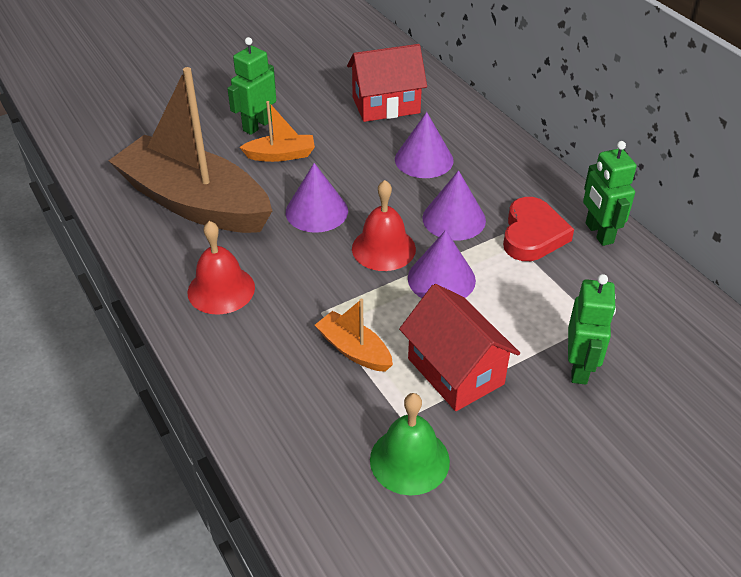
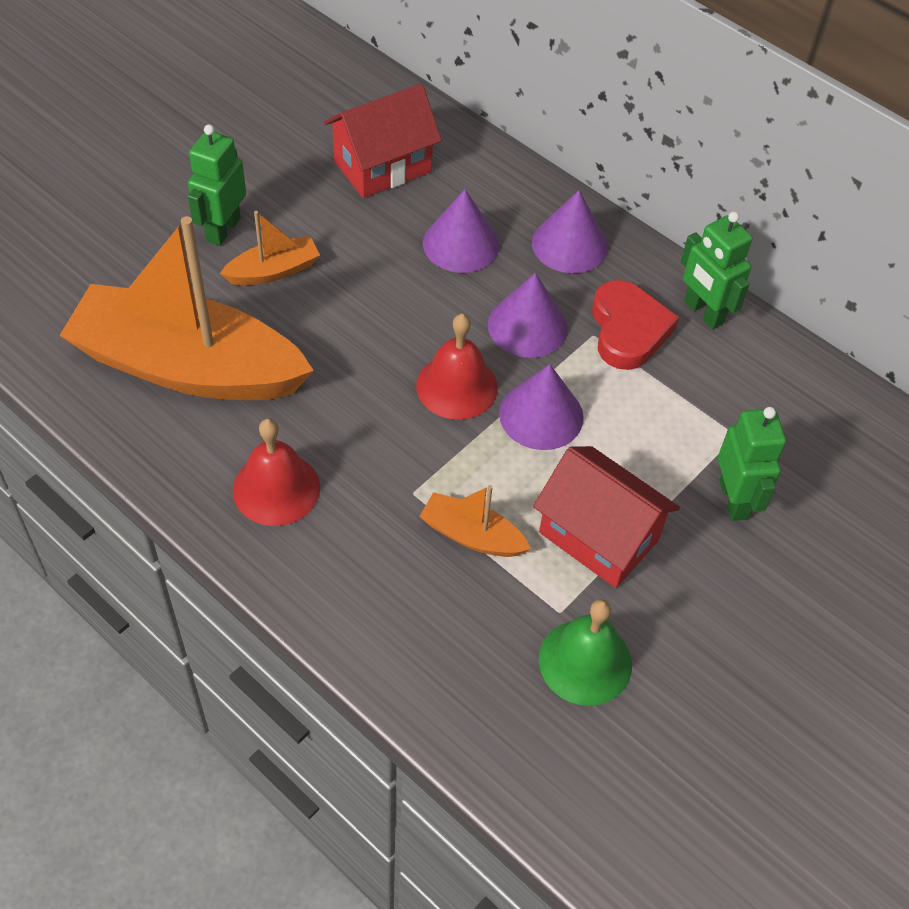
camera: 20 degrees left, 10 degrees up
brown boat [109,67,272,233] -> orange boat [59,216,314,400]
purple cone [286,163,348,233] -> purple cone moved to [532,190,608,273]

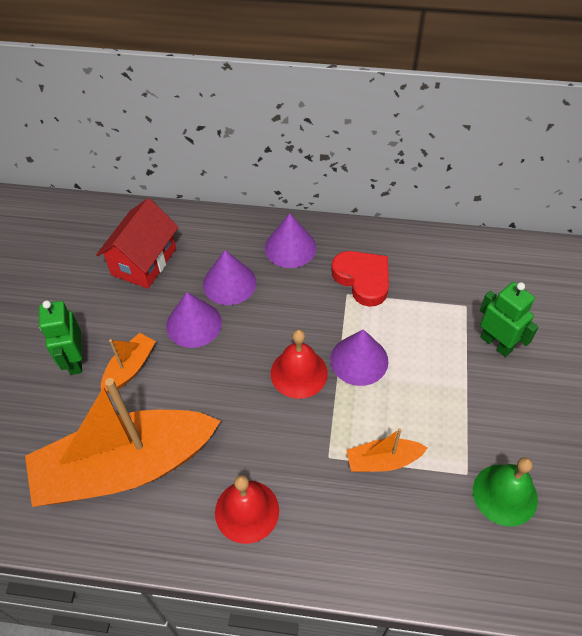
camera: 30 degrees left, 0 degrees up
purple cone [488,273,568,358] -> purple cone moved to [166,292,222,348]
red house [533,446,680,588] -> none
green robot [681,212,753,329] -> none

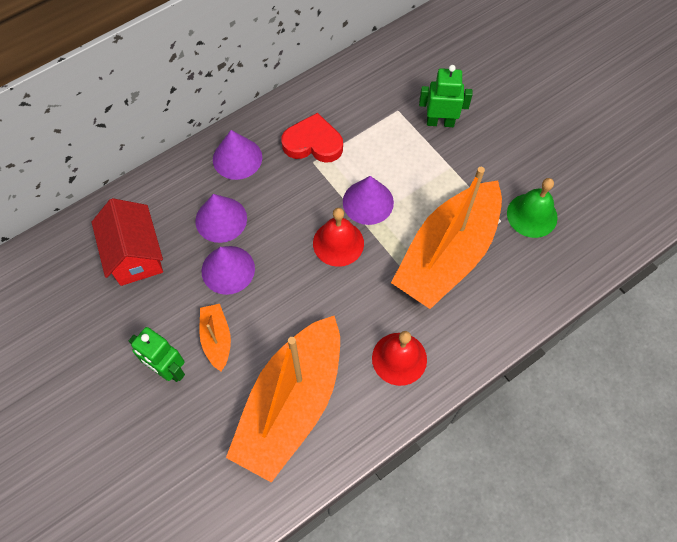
camera: 45 degrees left, 10 degrees up
orange boat [346,428,428,472] -> orange boat [391,167,502,309], size x2.34

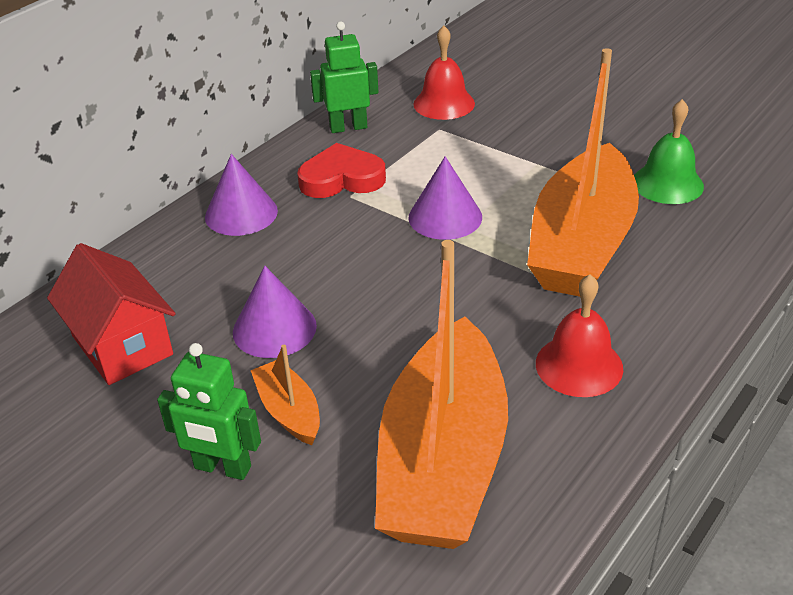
camera: 15 degrees left, 25 degrees down
purple cone [195,194,247,243] -> none
red bell [313,208,364,267] -> red bell moved to [413,25,475,120]
green robot [419,65,473,127] -> green robot moved to [310,22,378,133]

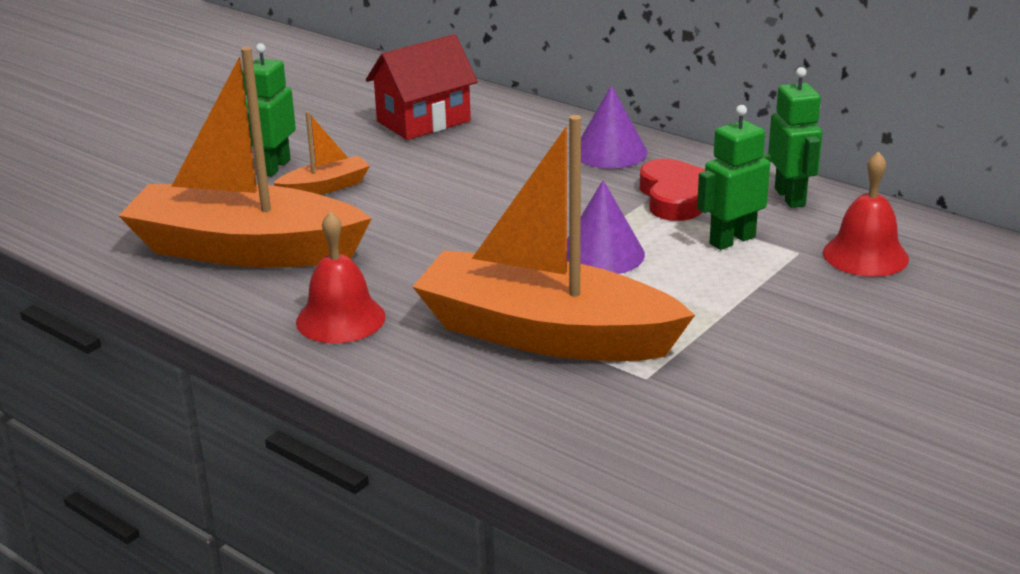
camera: 90 degrees right, 10 degrees down
purple cone [233,266,317,358] -> none
green bell [634,99,704,204] -> none
none -> green robot [697,105,771,250]

